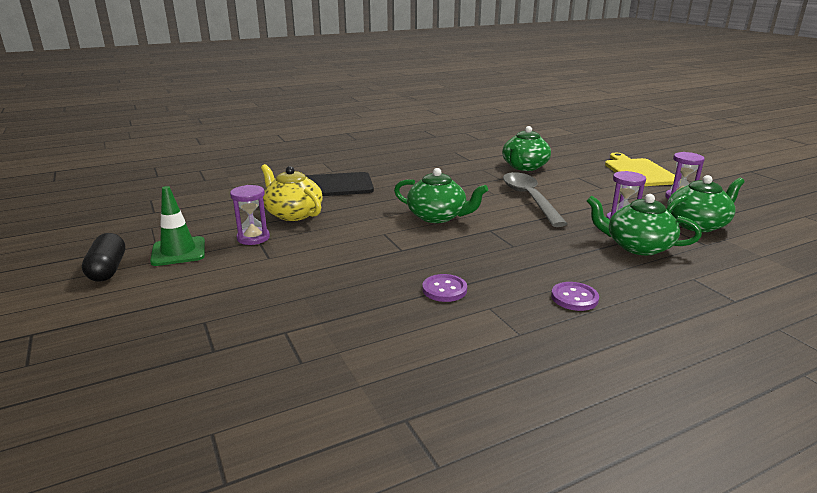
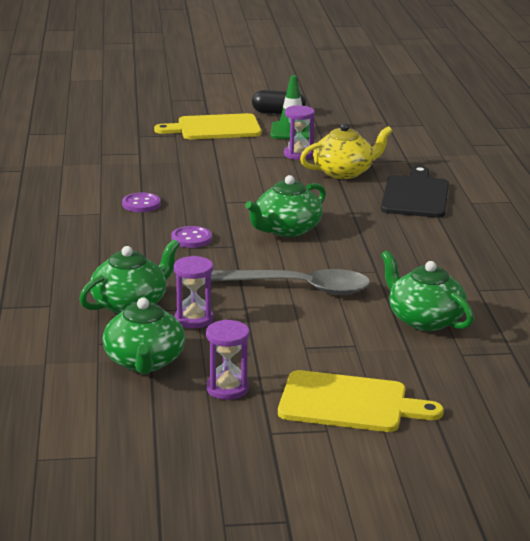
camera: 110 degrees right, 0 degrees up
purple button [551,282,599,311] -> purple button moved to [171,226,212,248]
none -> yellow cutting board [154,113,262,139]

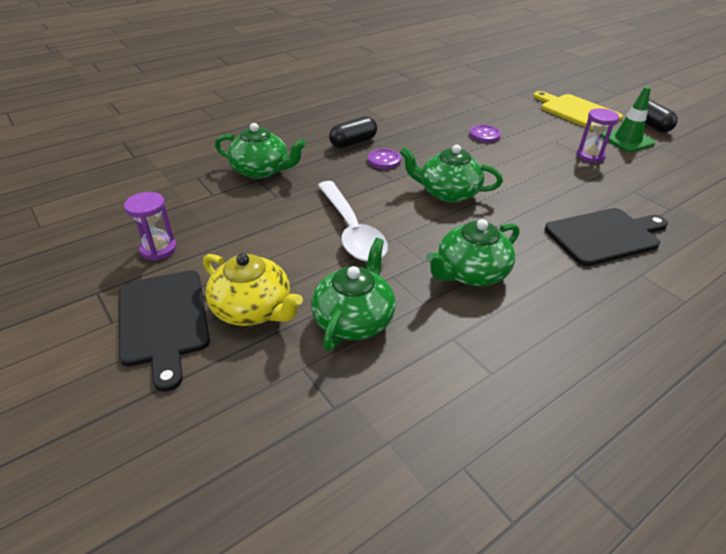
camera: 60 degrees right, 15 degrees up
green teapot [103,297,185,374] -> green teapot moved to [426,219,519,286]
purple button [122,192,161,212] -> purple button moved to [470,125,501,143]
purple hourglass [174,256,213,328] -> none
grey spoon [211,269,370,295] -> white spoon [318,181,388,262]
yellow cutting board [278,370,444,432] -> black cutting board [119,270,210,392]
yellow teapot [300,123,392,179] -> yellow teapot moved to [203,253,303,326]
none -> black capsule [329,116,377,148]

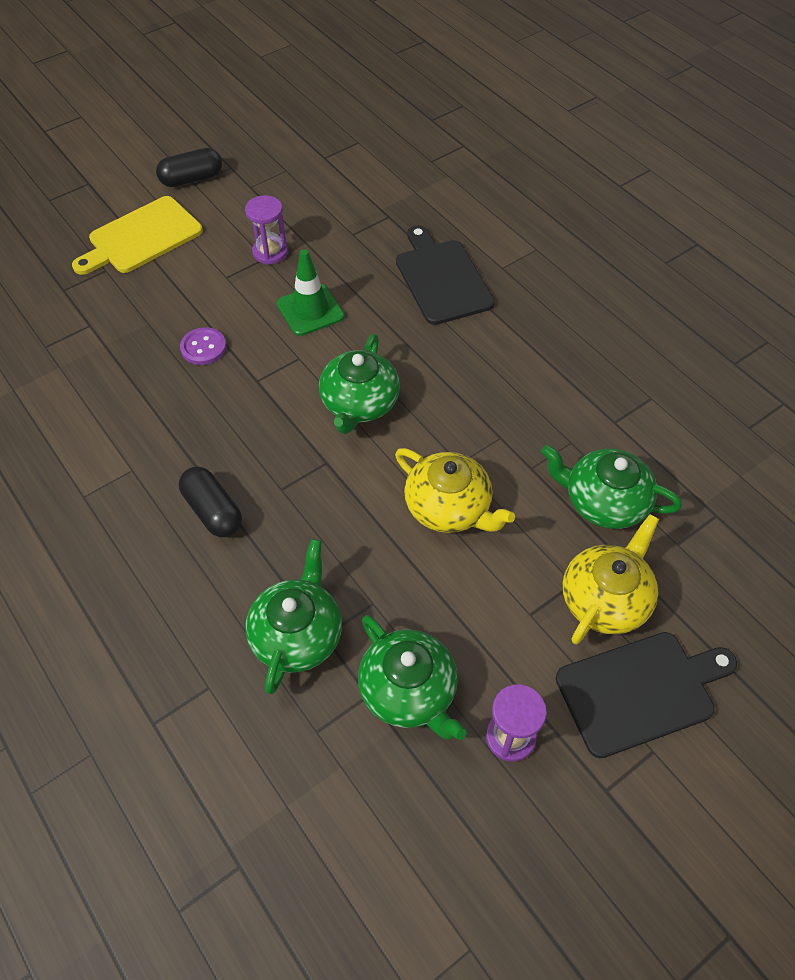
camera: 90 degrees left, 15 degrees up
white spoon [318,181,388,262] -> yellow teapot [395,448,515,533]
purple button [368,149,401,169] -> none
green teapot [426,219,519,286] -> green teapot moved to [358,615,466,740]
green traffic cone [601,86,655,152] -> green traffic cone moved to [277,249,345,336]

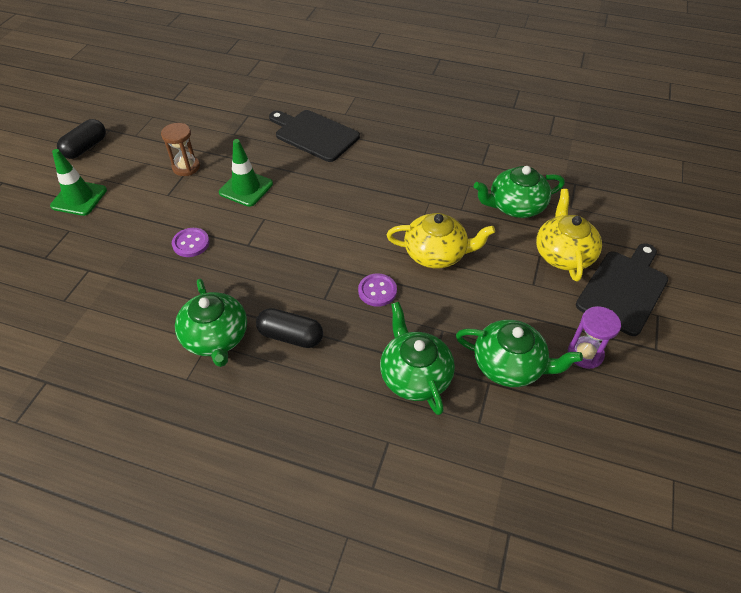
camera: 35 degrees left, 5 degrees down
yellow cutting board [72,196,203,275] -> green traffic cone [50,149,107,216]
purple hourglass [245,195,288,265] -> brown hourglass [161,123,200,176]
green teapot [319,334,400,434] -> green teapot moved to [175,279,247,367]
none -> purple button [358,273,397,307]

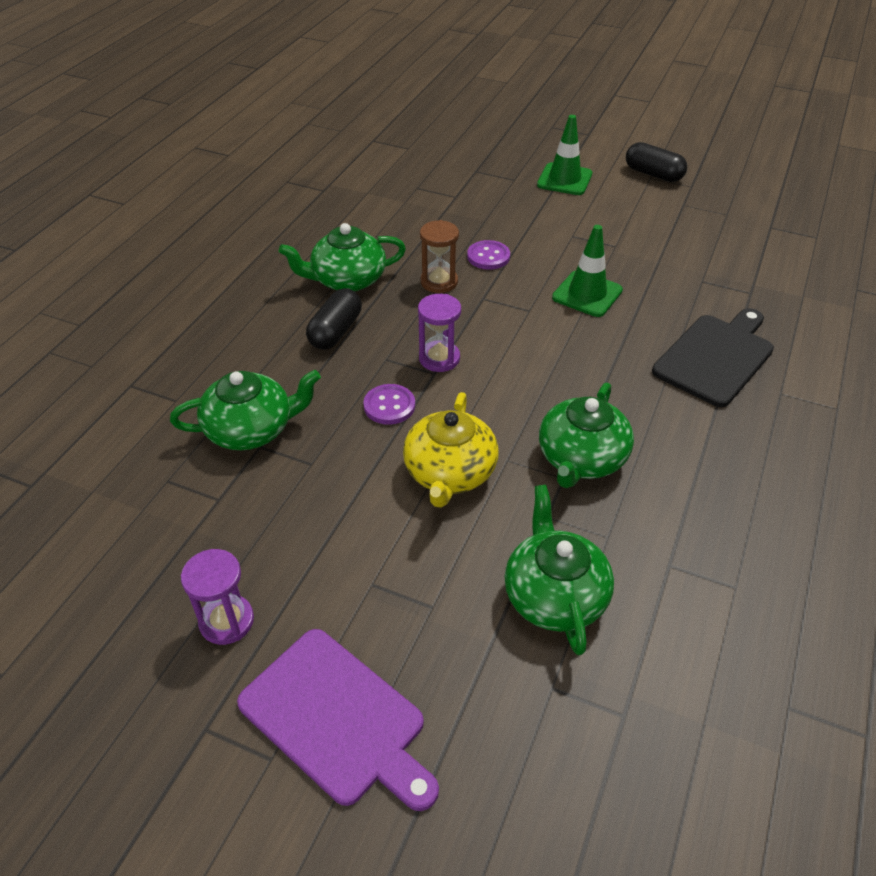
camera: 95 degrees right, 5 degrees down
brown hourglass [161,123,200,176] -> brown hourglass moved to [420,220,459,293]
green teapot [456,320,583,387] -> green teapot moved to [539,383,634,488]
yellow teapot [536,189,602,281] -> none
black cutting board [576,243,668,336] -> purple cutting board [237,629,439,811]
none -> purple hourglass [418,294,461,372]

